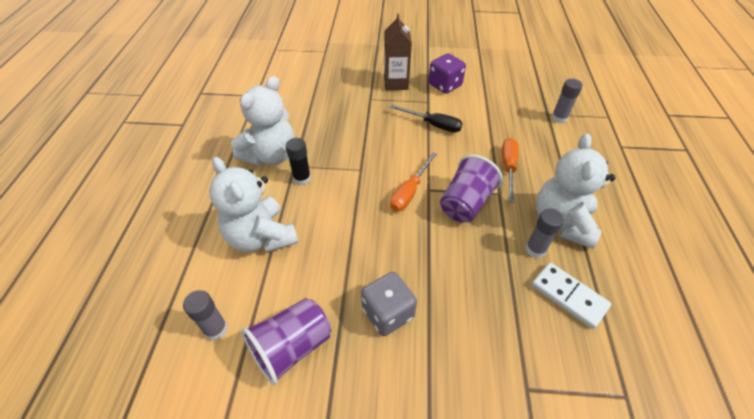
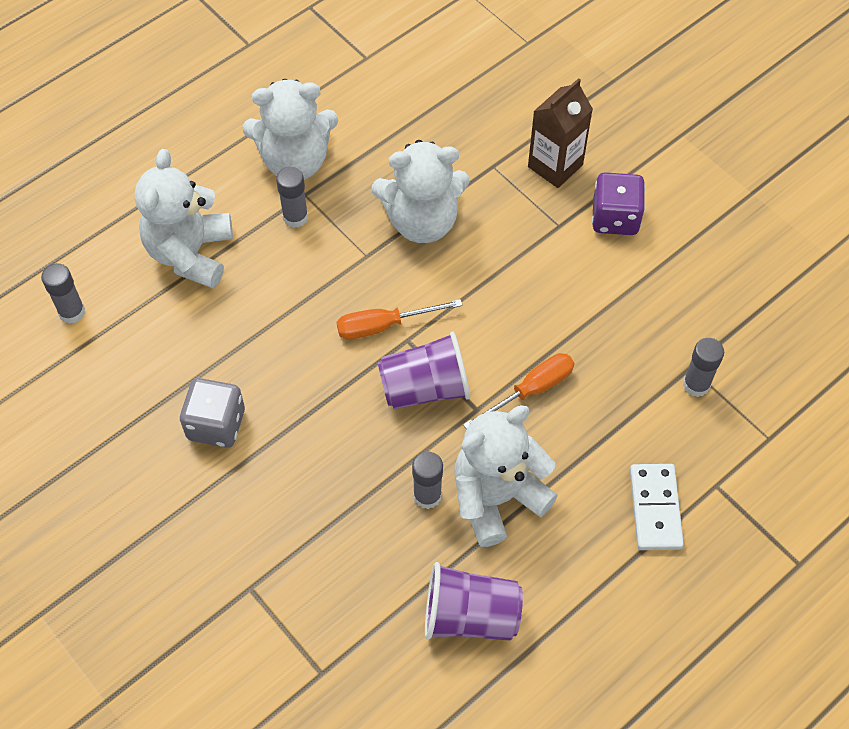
camera: 45 degrees right, 10 degrees up
purple cup [241,298,331,385] -> purple cup moved to [425,562,523,641]
black glue stick [286,138,311,185] -> grey glue stick [276,167,308,228]
black screwdriver [390,104,463,132] -> none
white domino [532,262,611,329] -> white domino moved to [630,464,684,550]
none -> white teddy bear [372,140,469,243]

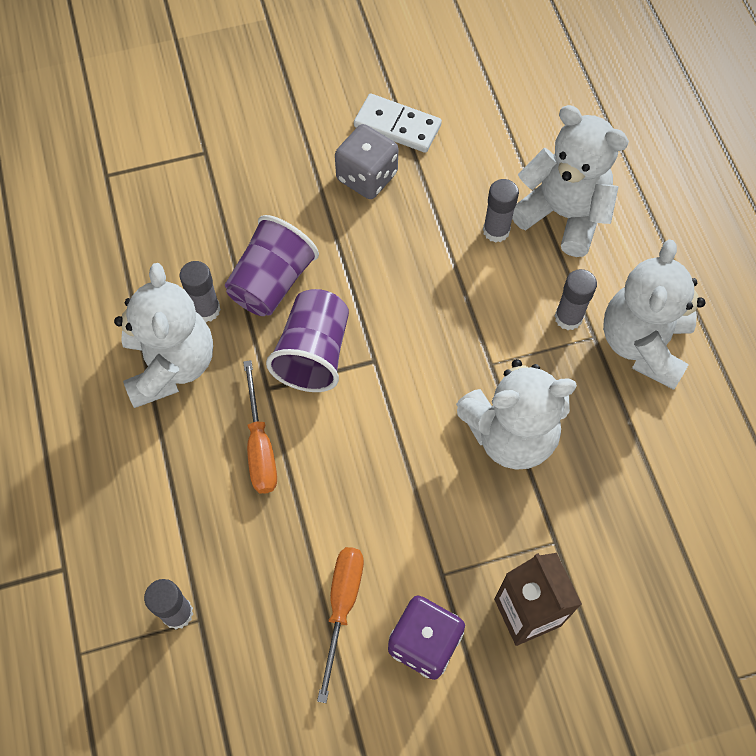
camera: 115 degrees right, 5 degrees up
grey glue stick [41,263,85,324] -> grey glue stick moved to [483,179,519,243]
orange screwdriver [337,299,463,339] -> orange screwdriver moved to [317,547,364,703]
white teddy bear [372,140,469,243] -> white teddy bear turned 120 degrees counterclockwise [456,359,577,470]
purple cup [425,562,523,641] -> purple cup moved to [225,215,319,316]
white domino [630,464,684,550] -> white domino moved to [354,93,442,153]

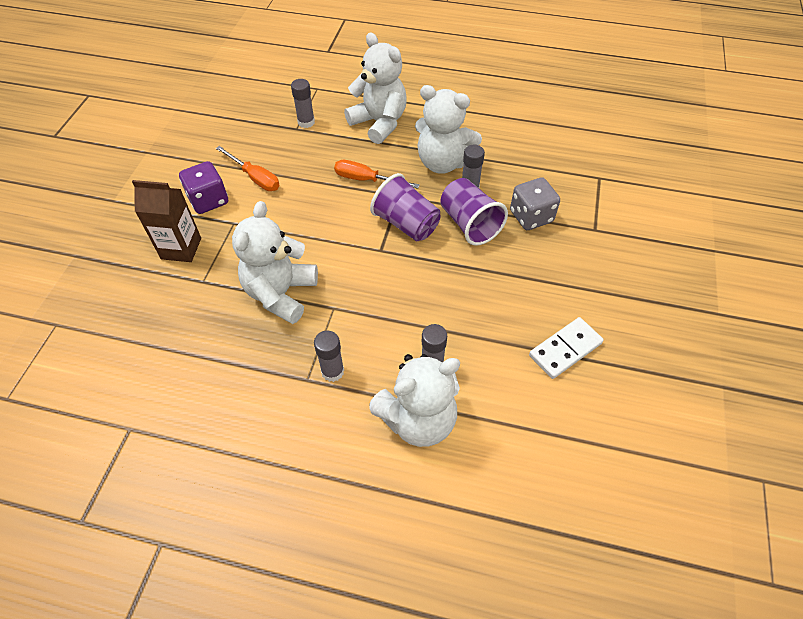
camera: 120 degrees right, 10 degrees down
grey dice [335,124,398,199] -> grey dice moved to [510,178,560,230]
white teddy bear [603,239,705,390] -> white teddy bear moved to [344,32,407,144]

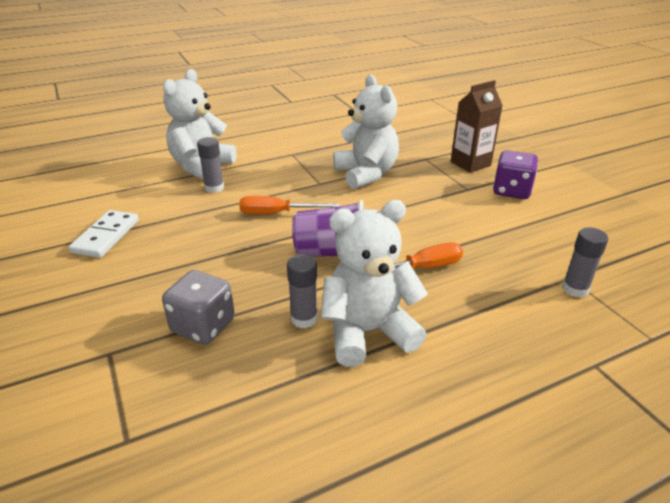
camera: 140 degrees right, 20 degrees down
orange screwdriver [216,146,280,191] -> orange screwdriver moved to [239,196,340,214]
grey glue stick [314,330,344,382] -> none
white teddy bear [344,32,407,144] -> none
purple cup [440,178,508,246] -> none

